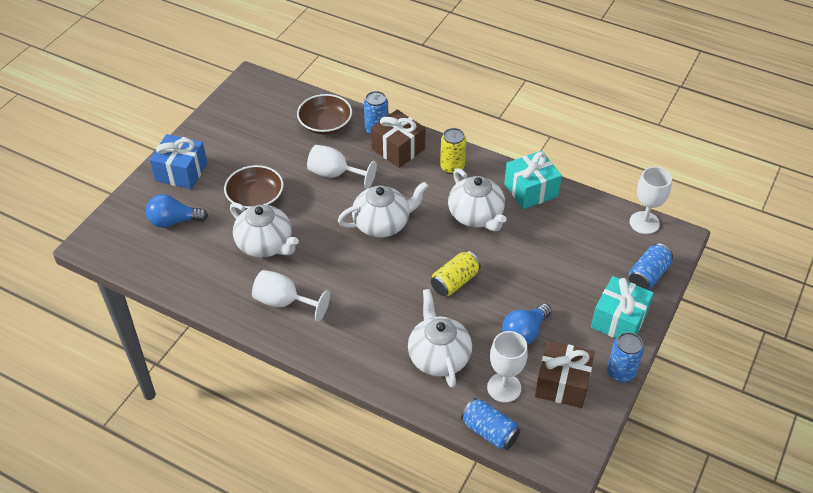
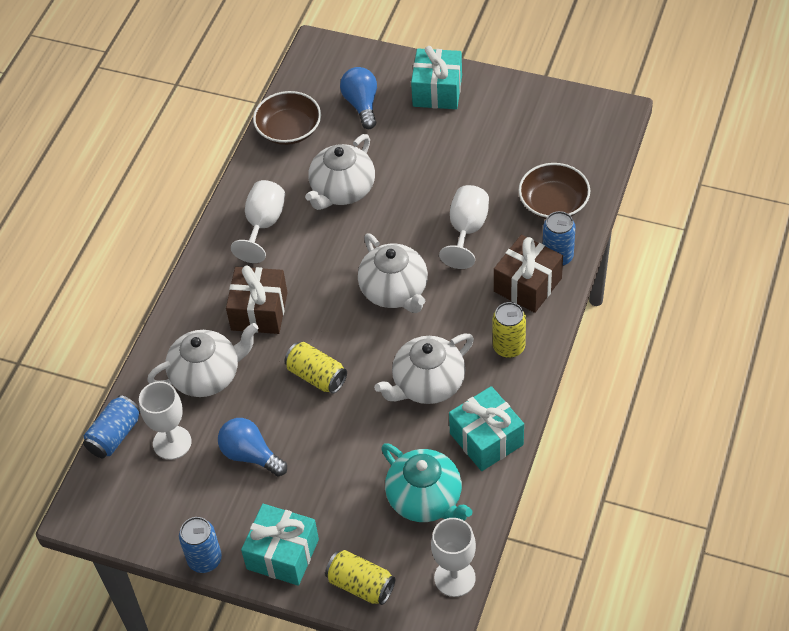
camera: 85 degrees right, 5 degrees up
blue gift [150,134,207,189] -> turquoise gift [411,46,462,109]
brown bowl [224,165,284,210] -> brown bowl moved to [253,91,321,145]
brown gift [535,341,595,408] -> brown gift moved to [226,266,287,334]
blue can [629,243,673,290] -> yellow can [325,550,395,605]
none -> turquoise teapot [381,443,473,522]

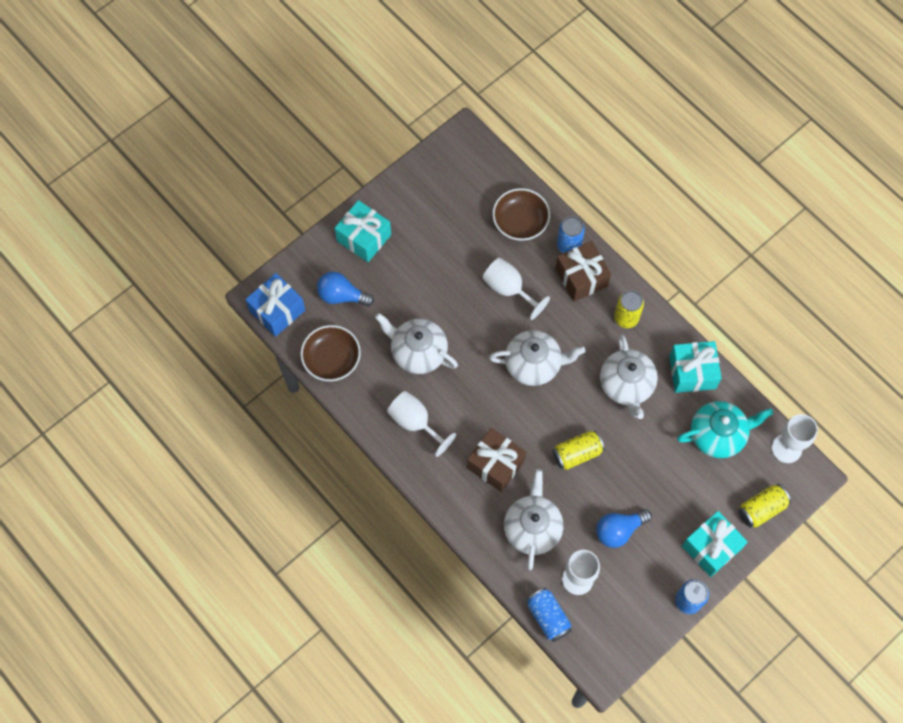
camera: 65 degrees left, 15 degrees up
white teapot [305,134,375,210] -> white teapot turned 150 degrees clockwise [375,313,458,374]
none -> blue gift [245,273,305,337]

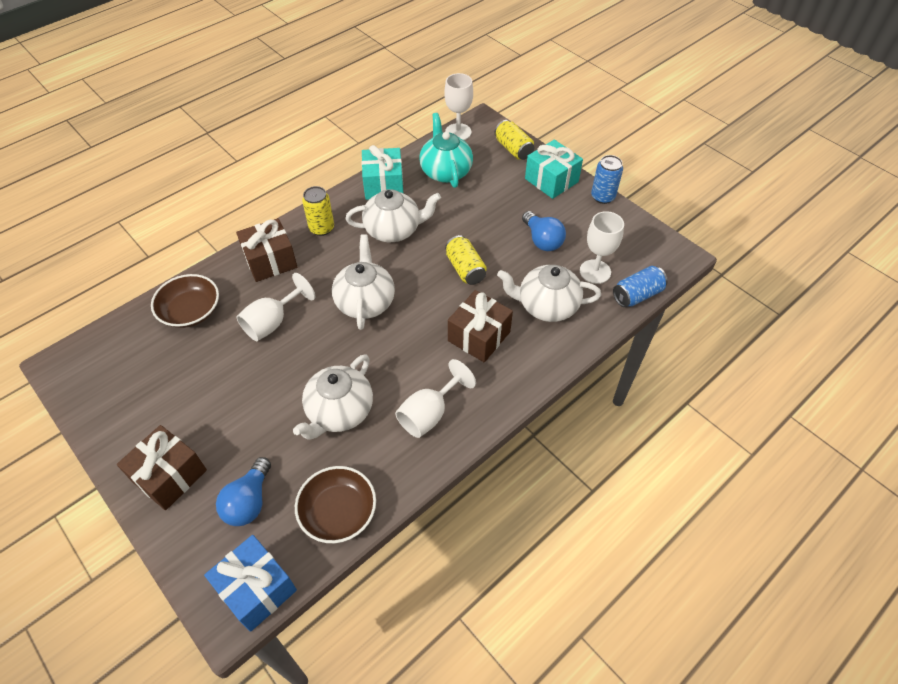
camera: 90 degrees left, 15 degrees down
turquoise gift [335,200,391,262] -> brown gift [117,425,207,510]
blue can [557,216,585,253] -> none

